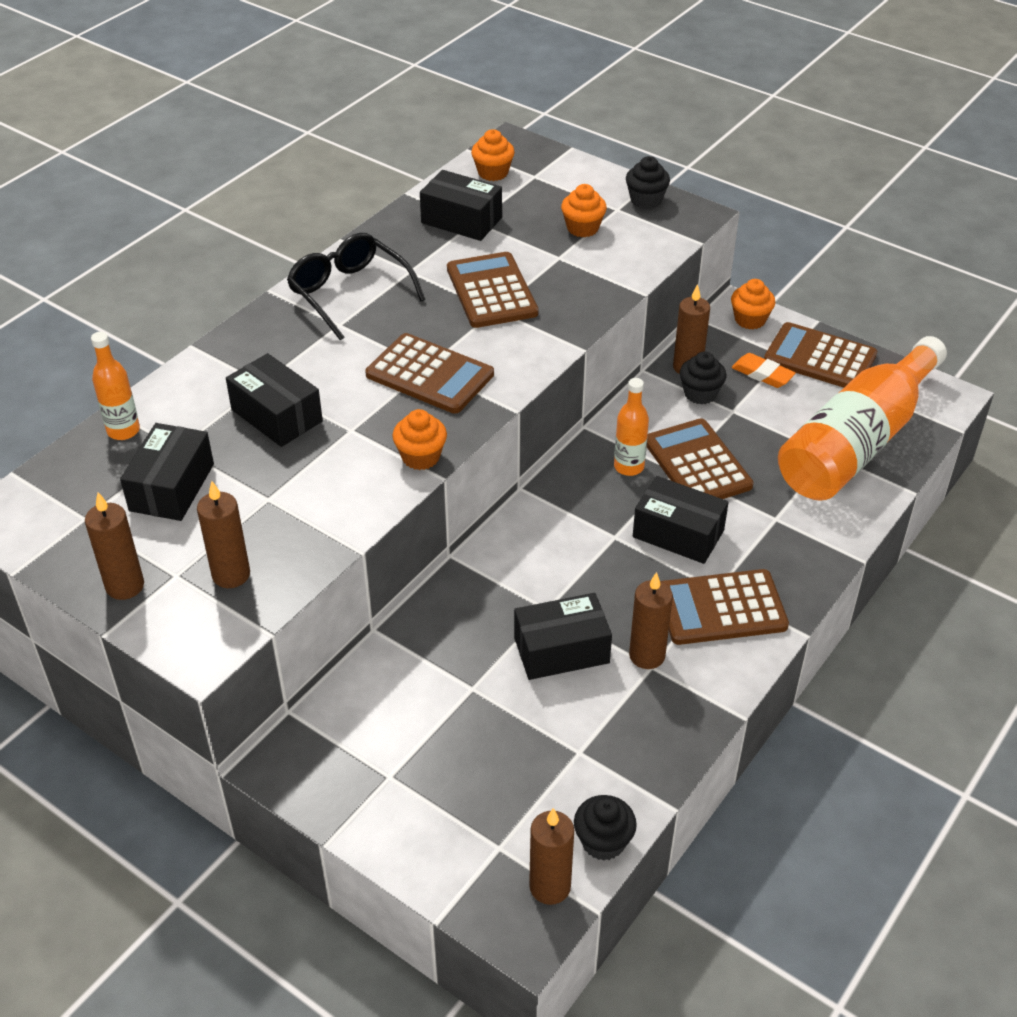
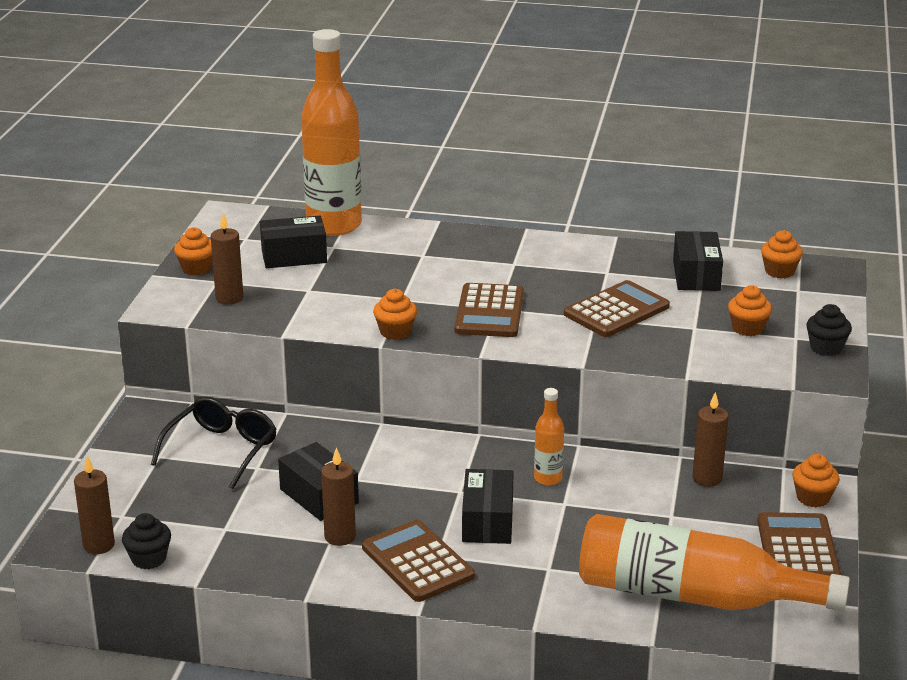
camera: 65 degrees right, 15 degrees down
brown candle [85,492,144,600] -> orange cupcake [174,227,213,275]
orange bottle [91,332,140,440] -> orange bottle [301,29,362,236], size x2.27
black box [226,353,323,447] -> none
black glasses [287,233,426,341] -> black glasses moved to [151,397,277,489]
brown calculator [647,418,754,499] -> none
black cupcake [680,352,726,404] -> none
orange eraser [732,353,796,388] -> none

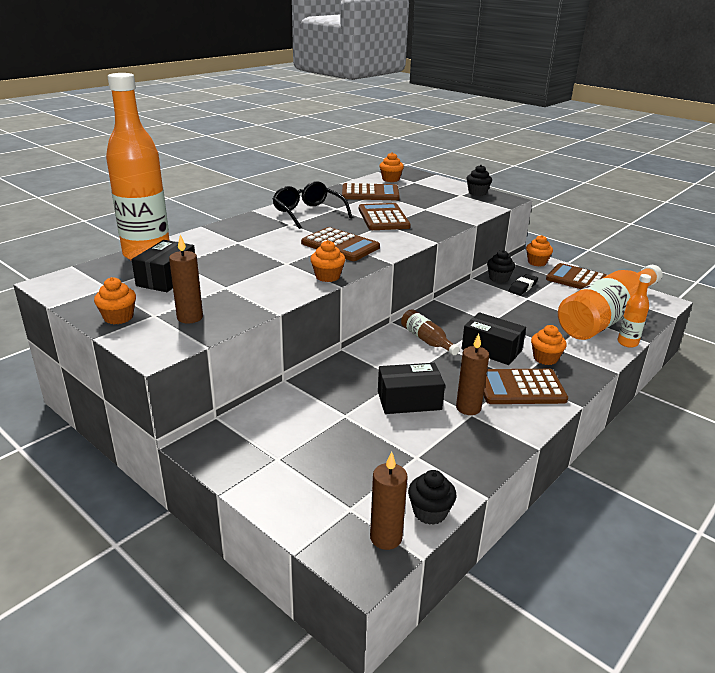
camera: 60 degrees left, 0 degrees up
black glasses [151,397,277,489] -> black glasses moved to [272,181,352,229]
orange bottle [534,388,564,485] -> orange bottle moved to [618,274,651,348]
black box [673,231,723,291] -> brown calculator [342,183,400,200]
brown candle [692,392,728,487] -> black cupcake [487,250,515,283]
orange cupcake [728,285,772,336] -> orange cupcake moved to [531,325,567,365]
none -> brown bottle [401,309,460,355]
none -> black eraser [509,274,538,295]

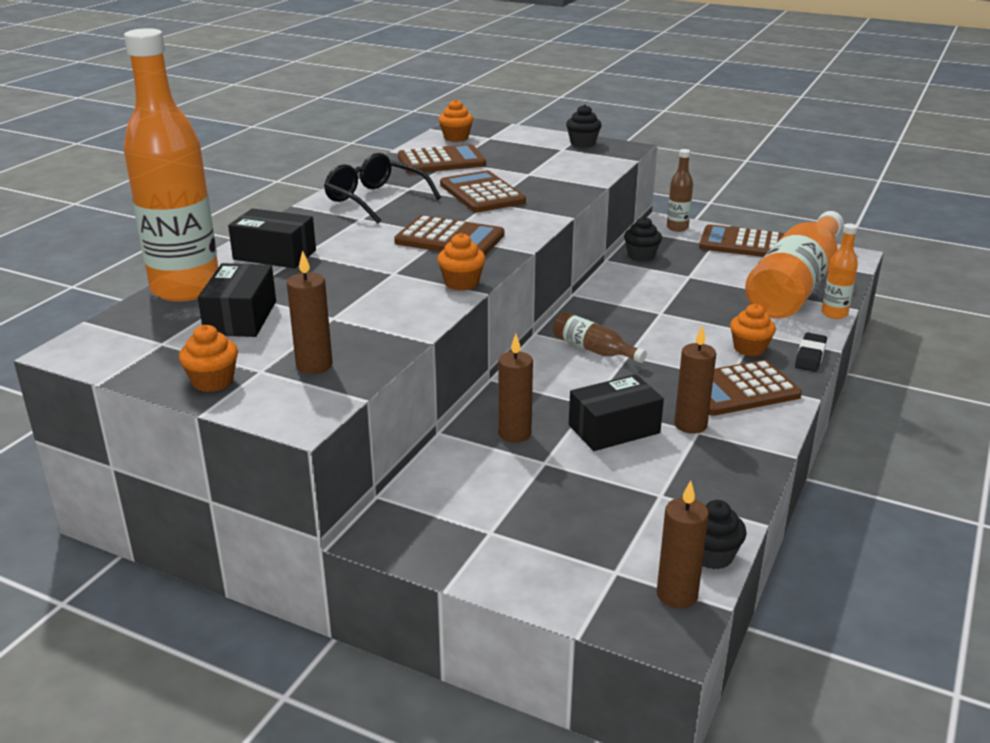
camera: 15 degrees left, 0 degrees up
black box [462,312,526,365] -> black box moved to [228,208,316,268]
black eraser [509,274,538,295] -> black eraser moved to [795,333,827,372]
orange cupcake [526,235,553,266] -> brown bottle [667,149,693,232]
none -> brown candle [498,334,533,443]

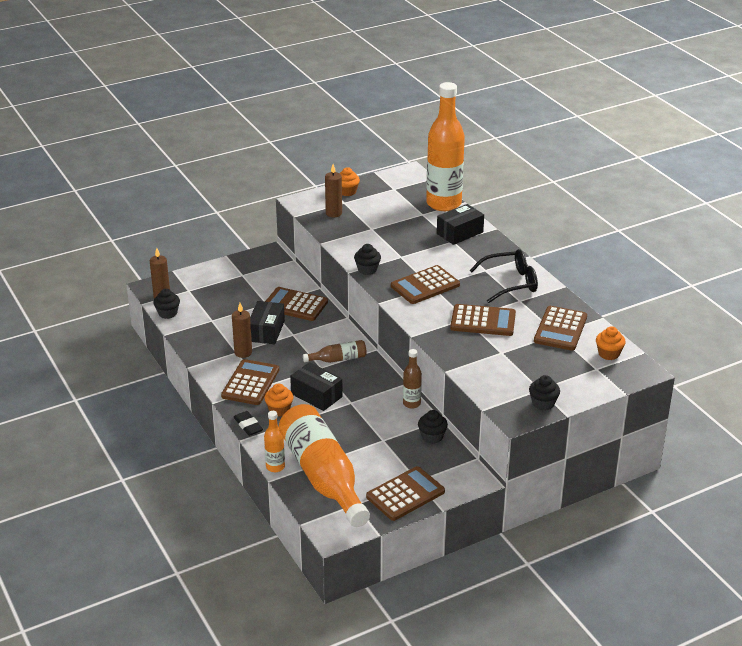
camera: 125 degrees right, 5 degrees up
black box [198,263,276,337] -> black box moved to [290,362,343,411]
orange cupcake [437,233,486,291] -> black cupcake [354,244,381,275]
brown candle [498,334,533,443] -> brown calculator [265,287,328,321]
brown bottle [667,149,693,232] -> brown bottle moved to [403,349,422,409]

